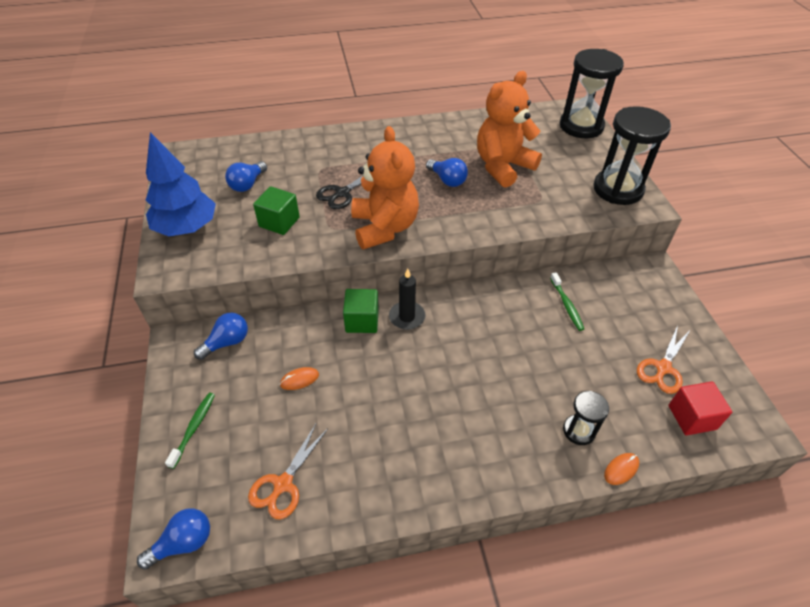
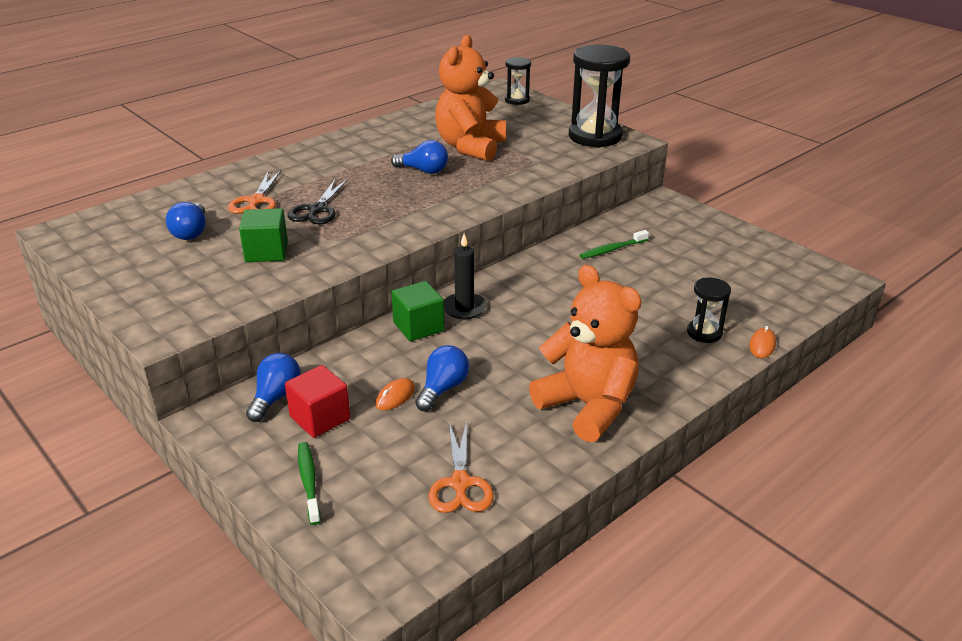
camera: 30 degrees left, 15 degrees down
blue light bulb [137,508,210,569] -> blue light bulb moved to [415,345,469,411]
blue tree [146,132,216,236] -> none
orange teddy bear [351,126,419,249] -> orange teddy bear moved to [529,265,642,442]
green toothbrush [550,272,584,331] -> green toothbrush turned 105 degrees clockwise [580,230,649,259]
black hourglass [559,49,624,138] -> black hourglass [505,57,531,105], size x0.51
orange scissors [637,325,690,394] -> orange scissors moved to [228,170,281,214]
red cube [668,381,732,435] -> red cube moved to [285,365,350,438]

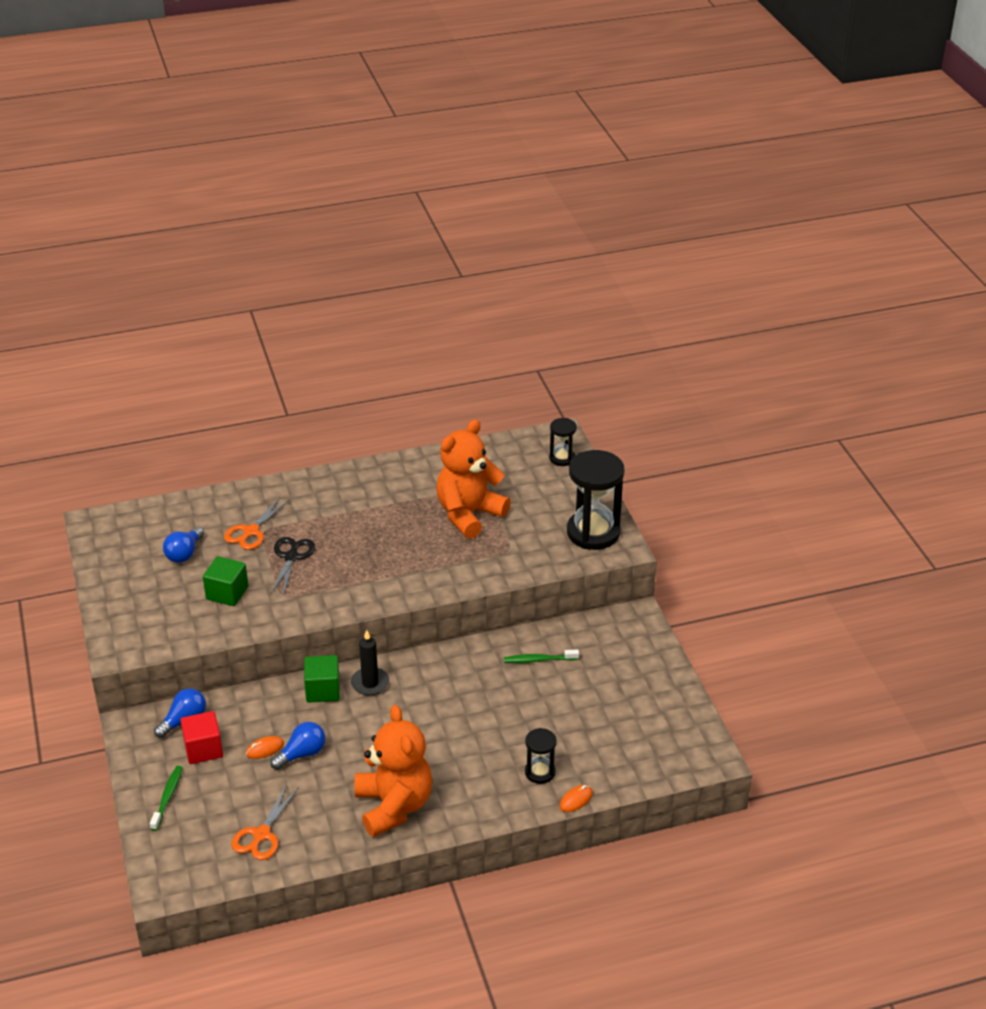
camera: 25 degrees right, 5 degrees up
black scissors [288,179,348,225] -> black scissors turned 150 degrees clockwise [271,537,315,596]
blue light bulb [391,140,448,174] -> none

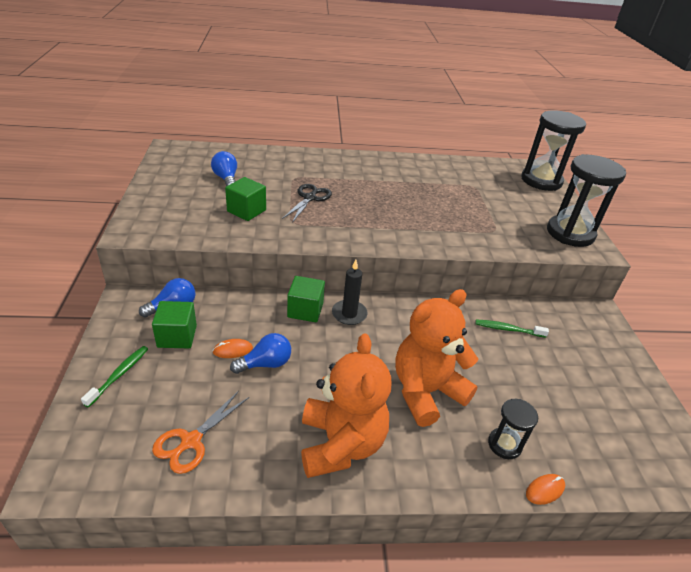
camera: 10 degrees right, 0 degrees up
blue light bulb [163,527,204,563] -> blue light bulb turned 120 degrees clockwise [211,151,237,186]
red cube [181,711,223,764] -> green cube [152,301,197,348]
orange scissors [224,497,290,550] -> none
orange teddy bear [436,420,511,539] -> orange teddy bear moved to [395,289,478,427]
black hourglass [549,418,577,466] -> black hourglass [521,110,586,191], size x1.95

